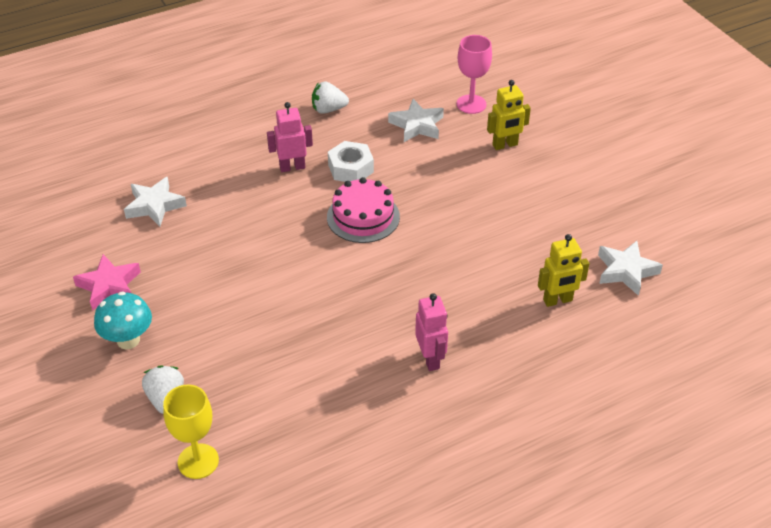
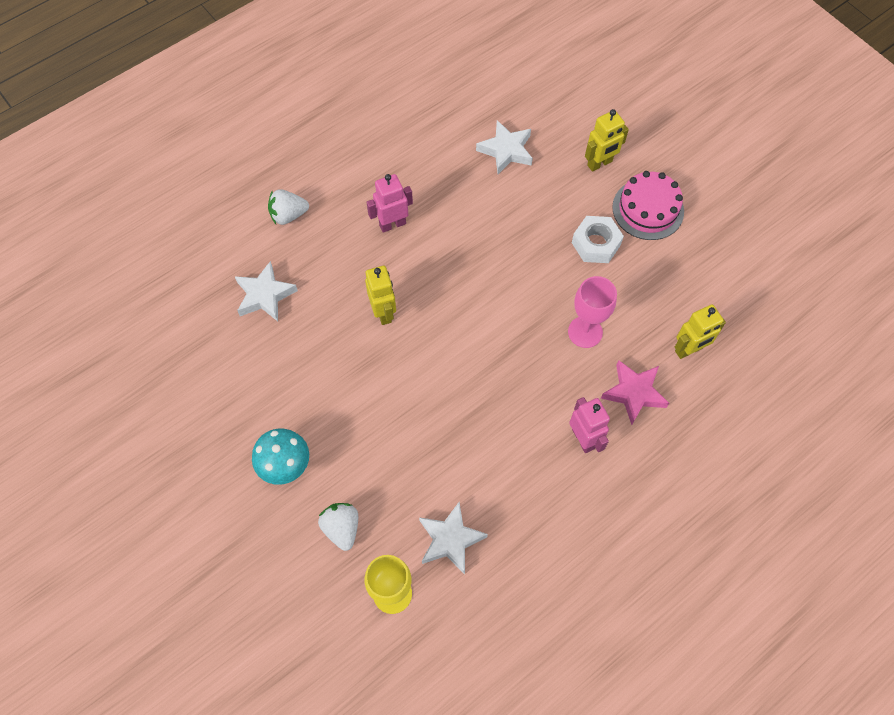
camera: 10 degrees left, 20 degrees up
pink star [73,254,141,311] -> pink star moved to [601,360,669,425]
white strawberry [312,82,349,114] -> white strawberry moved to [268,189,309,225]
pink cake [327,177,400,243] -> pink cake moved to [612,171,684,240]
white nut [328,141,374,182] -> white nut moved to [572,216,624,263]
pink goblet [456,35,492,114] -> pink goblet moved to [568,276,617,348]
white star [598,241,663,296] -> white star moved to [419,502,488,574]
none -> yellow robot [365,266,396,325]

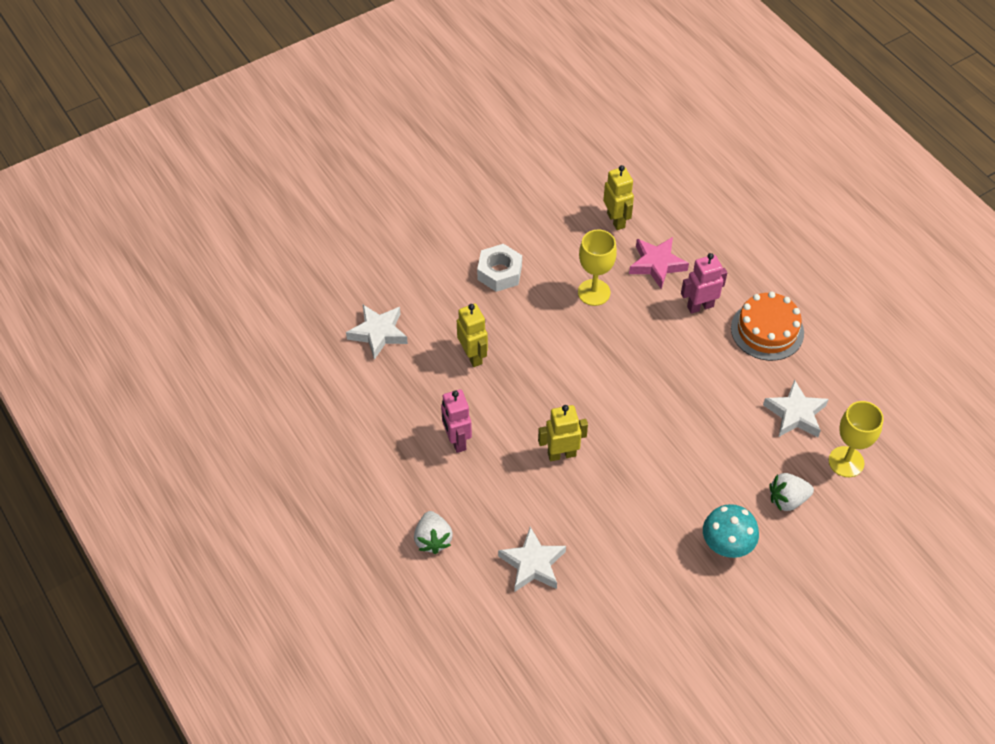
camera: 85 degrees left, 10 degrees down
pink goblet [568,276,617,348] -> yellow goblet [578,229,617,306]
yellow robot [585,109,629,172] -> yellow robot moved to [457,303,488,367]
pink cake [612,171,684,240] -> none
none -> orange cake [731,292,804,361]

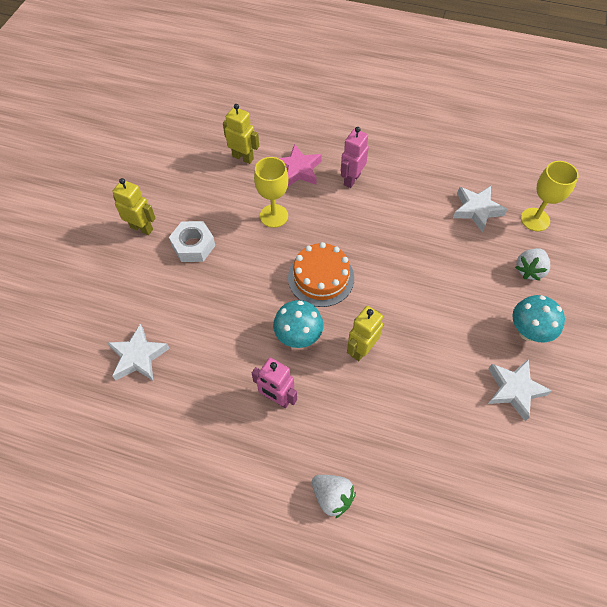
camera: 40 degrees left, 5 degrees up
yellow robot [457,303,488,367] -> yellow robot moved to [112,178,156,235]
white star [498,527,566,592] -> white star moved to [488,359,552,421]
orange cake [731,292,804,361] -> orange cake moved to [288,242,354,307]
none -> turquoise mushroom [273,300,323,348]

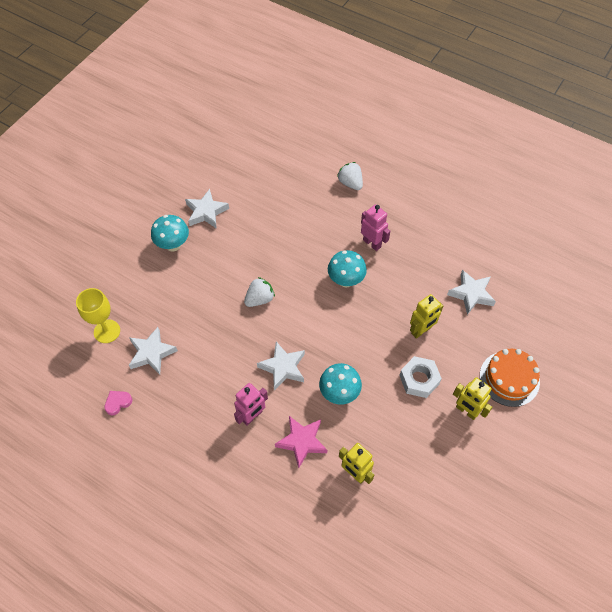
camera: 165 degrees left, 0 degrees up
yellow goblet [254,157,289,228] -> turquoise mushroom [319,363,362,404]
orange cake [288,242,354,307] -> orange cake moved to [480,349,540,407]
yellow robot [347,306,383,361] -> yellow robot moved to [410,294,443,339]
white strawberry [515,248,550,281] -> white strawberry moved to [244,277,275,307]
none -> pink heart [104,391,132,415]
none -> white star [257,342,305,391]

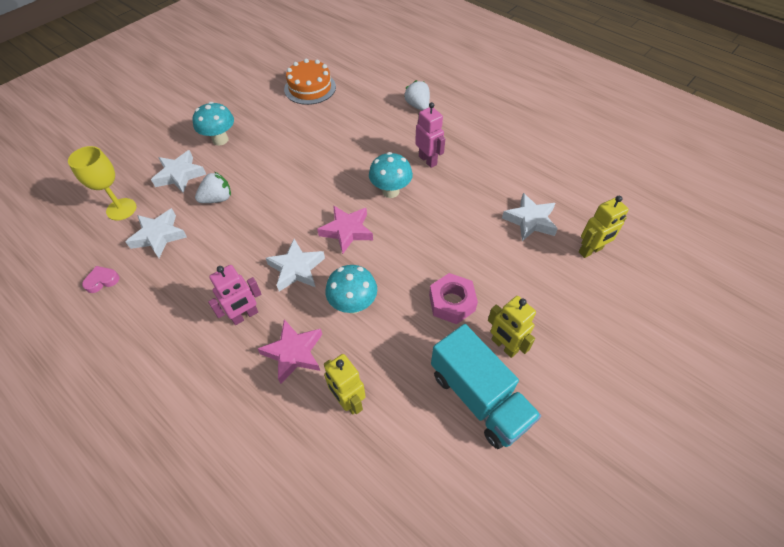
camera: 10 degrees right, 5 degrees down
white star [185,189,229,229] -> white star moved to [151,150,206,193]
white strawberry [244,277,275,307] -> white strawberry moved to [195,172,231,203]
white nut [399,356,442,398] -> pink nut [429,273,478,324]
yellow robot [410,294,443,339] -> yellow robot moved to [579,196,629,258]
orange cake [480,349,540,407] -> orange cake moved to [284,59,336,105]
none -> pink star [317,205,373,254]
none -> turquoise truck [431,324,541,449]

